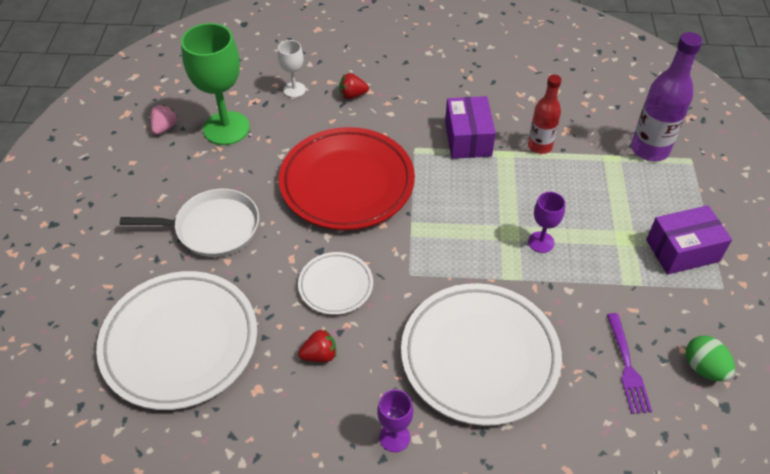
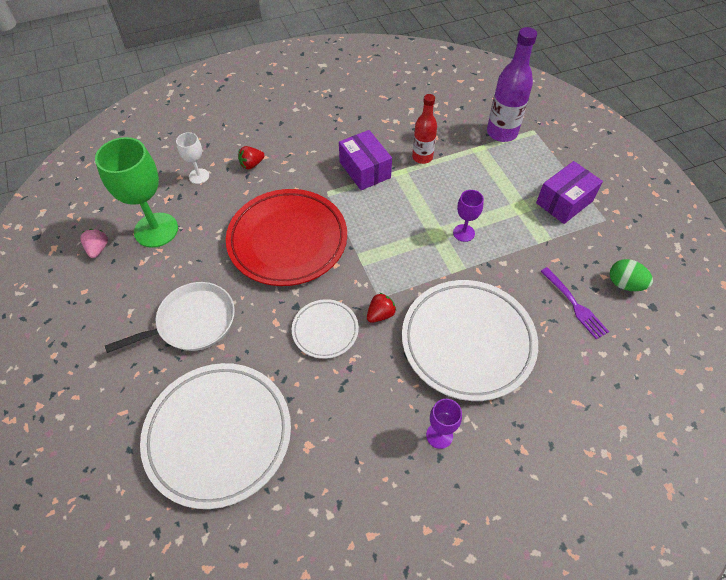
camera: 25 degrees left, 5 degrees up
red strawberry [298,329,336,362] -> red strawberry moved to [367,293,396,323]

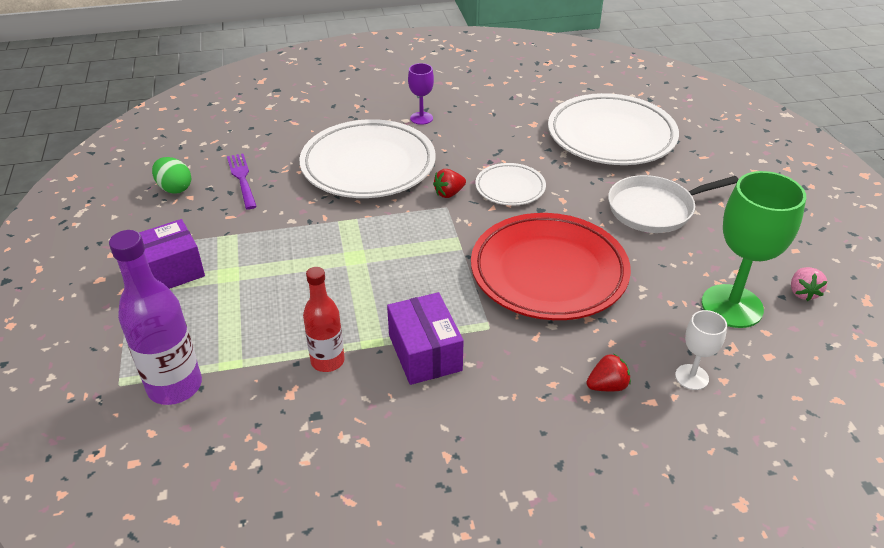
camera: 170 degrees left, 15 degrees down
purple goblet [453,190,484,242] -> none

